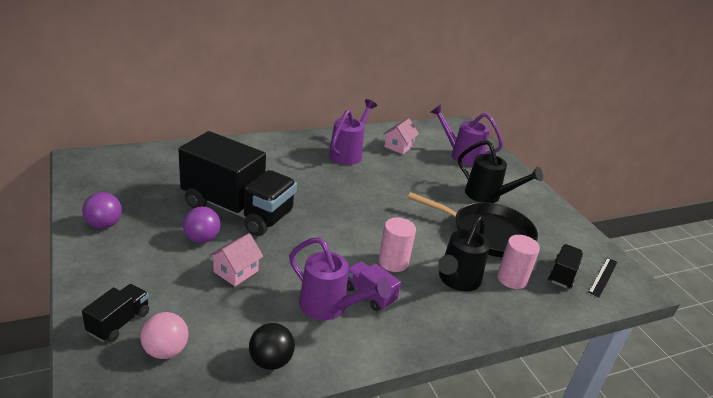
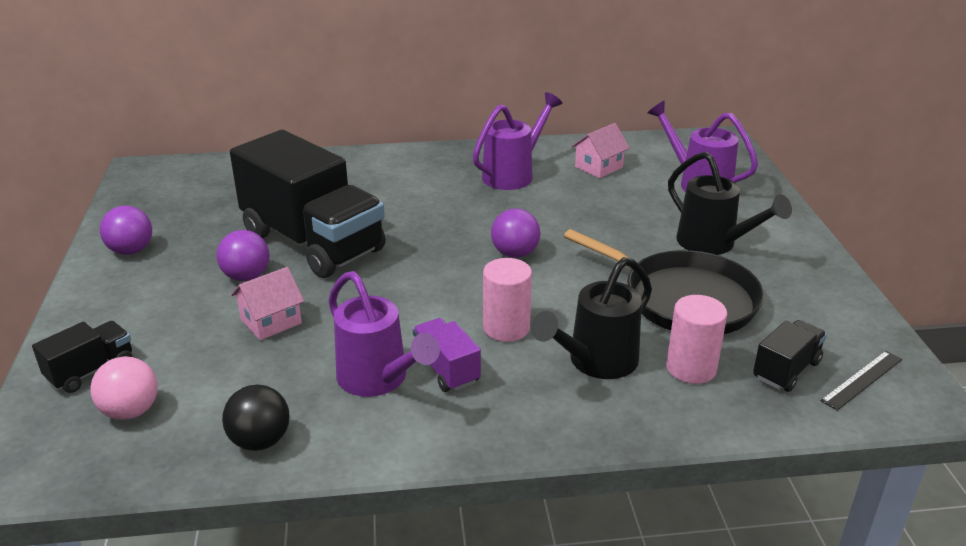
camera: 20 degrees right, 0 degrees up
none -> purple ball [491,208,540,258]

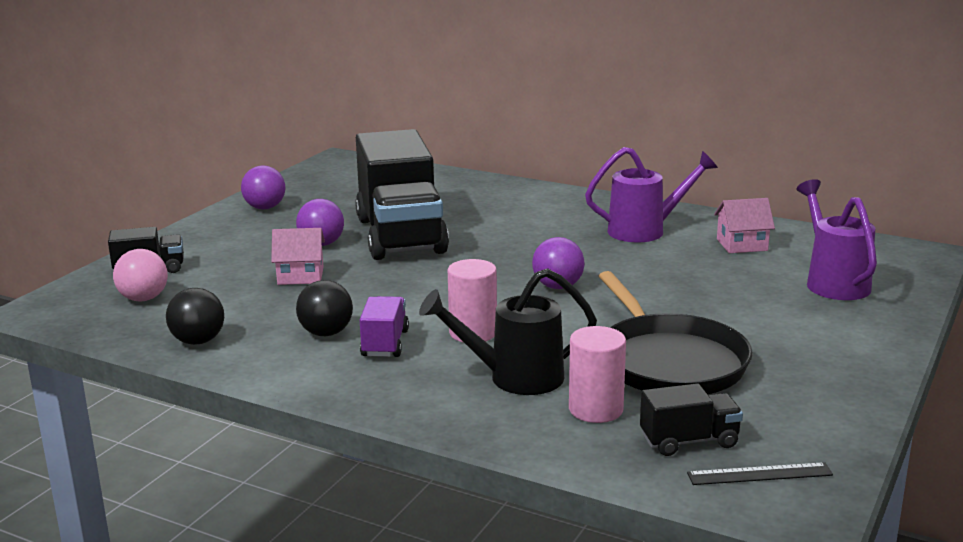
camera: 35 degrees right, 10 degrees down
purple watering can [328,271,440,397] -> black ball [296,280,353,336]
black watering can [668,152,792,255] -> none

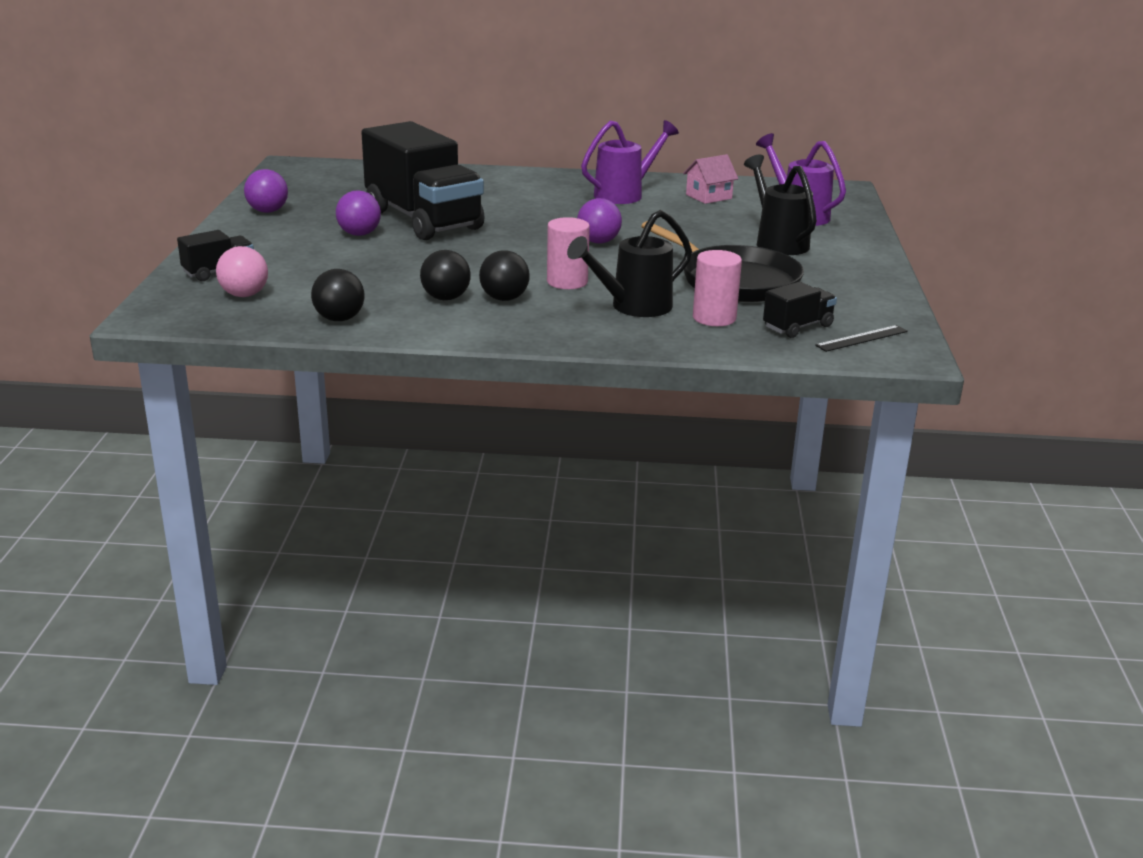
camera: 25 degrees left, 5 degrees up
pink house [271,228,325,285] -> none
purple truck [360,296,409,357] -> black ball [479,250,530,301]
none -> black watering can [744,155,817,255]

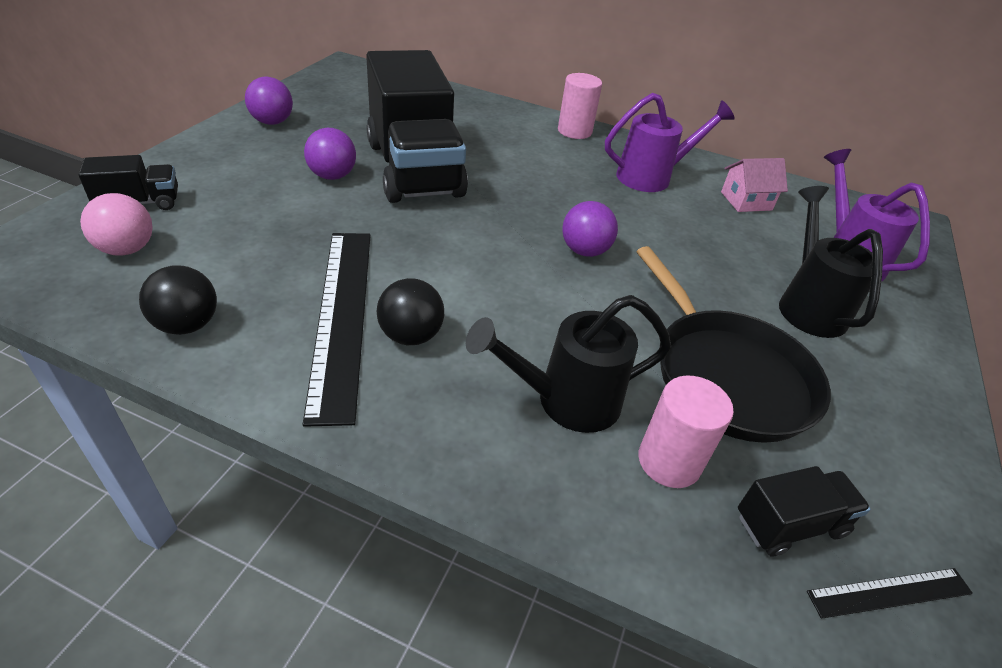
camera: 15 degrees right, 15 degrees up
black ball [420,250,471,300] -> black ruler [303,233,371,427]
pink cylinder [547,217,590,289] -> pink cylinder moved to [558,73,602,139]

